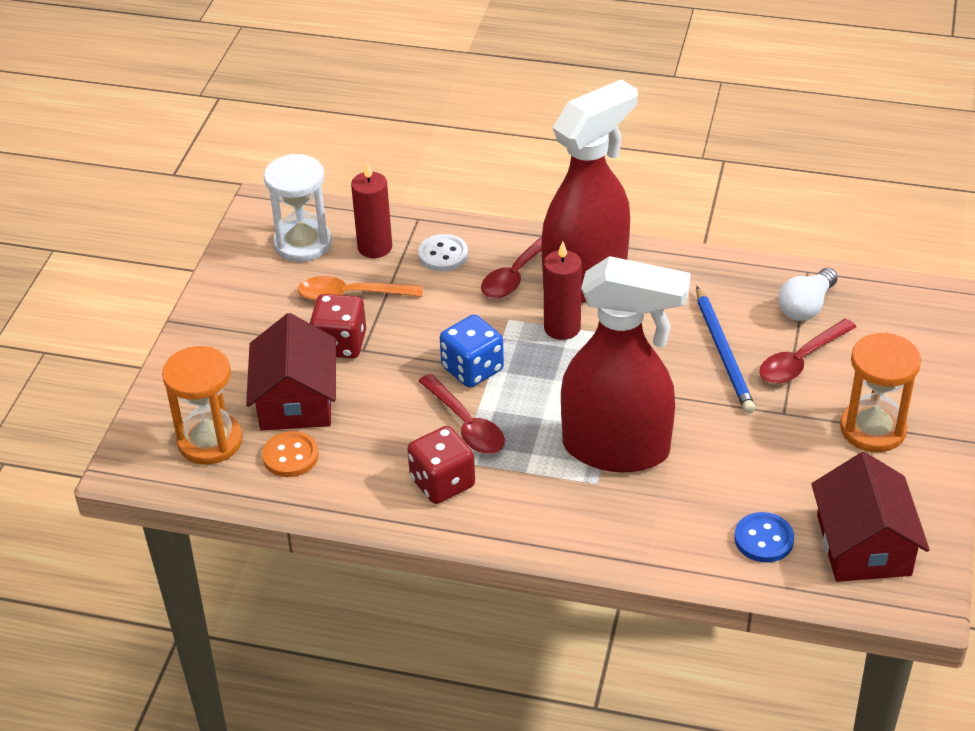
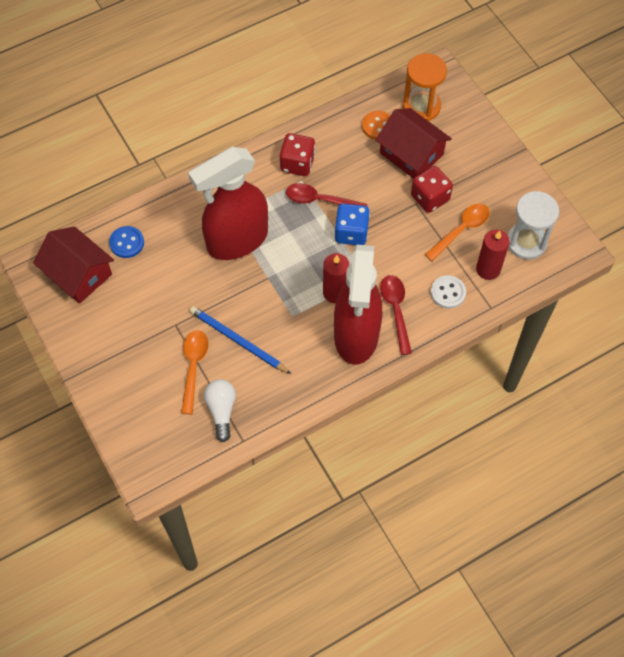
camera: 135 degrees right, 20 degrees up
red spoon [759,318,856,384] -> orange spoon [181,330,208,414]
orange hourglass [840,332,921,452] -> none

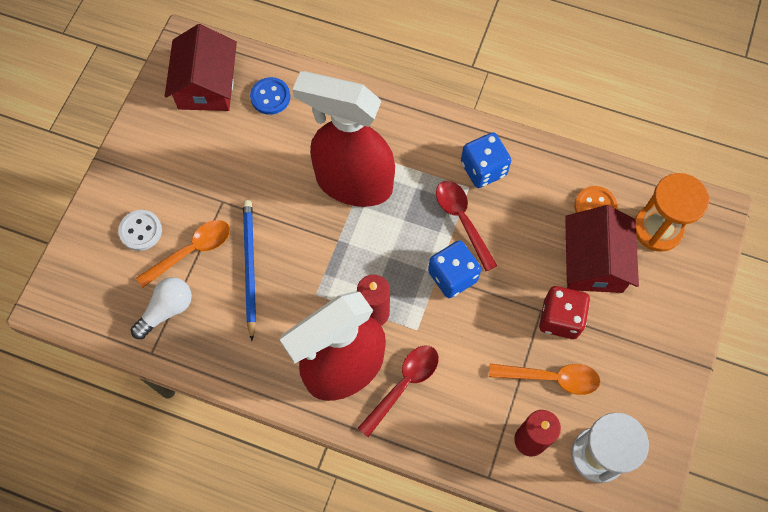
camera: 50 degrees right, 5 degrees up
red dice [280,133,315,176] -> blue dice [461,132,511,188]
white button [431,275,466,309] -> white button moved to [118,210,162,251]

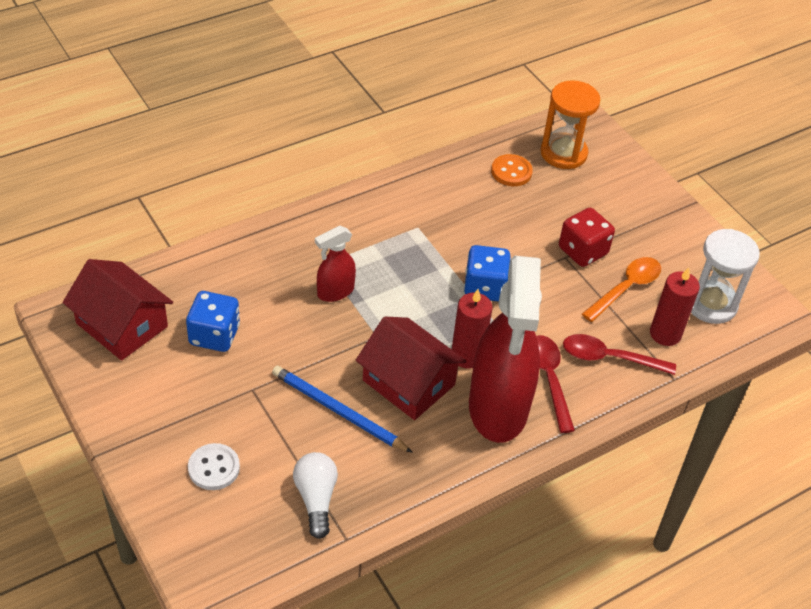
camera: 55 degrees left, 20 degrees down
orange spoon [136,220,230,288] -> none
blue button [250,77,290,115] -> none
red spray bottle [292,71,395,207] -> red spray bottle [315,226,356,302], size x0.46
red spoon [436,181,497,271] -> red spoon moved to [563,334,676,375]
blue dice [461,132,511,188] -> blue dice moved to [186,291,240,352]
red house [565,205,639,293] -> red house moved to [356,317,467,420]

